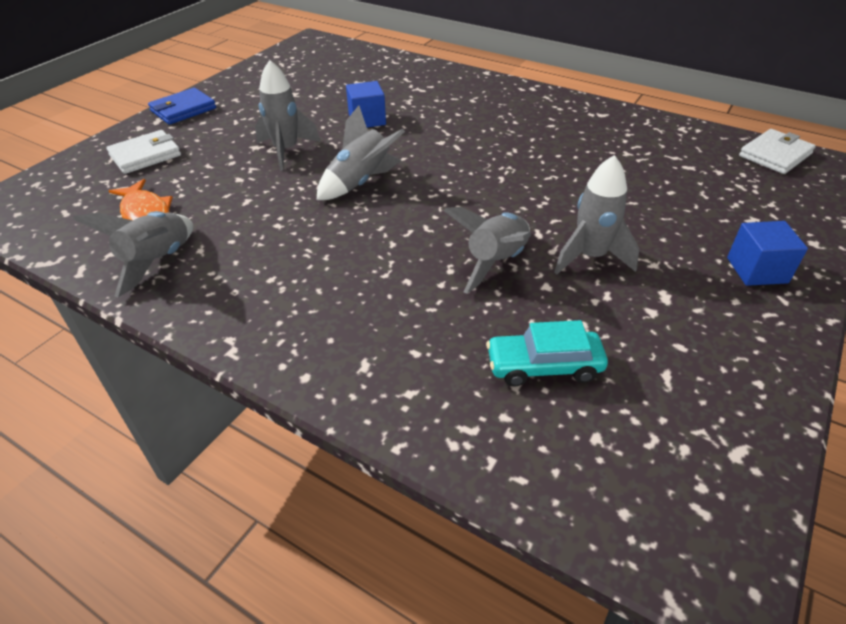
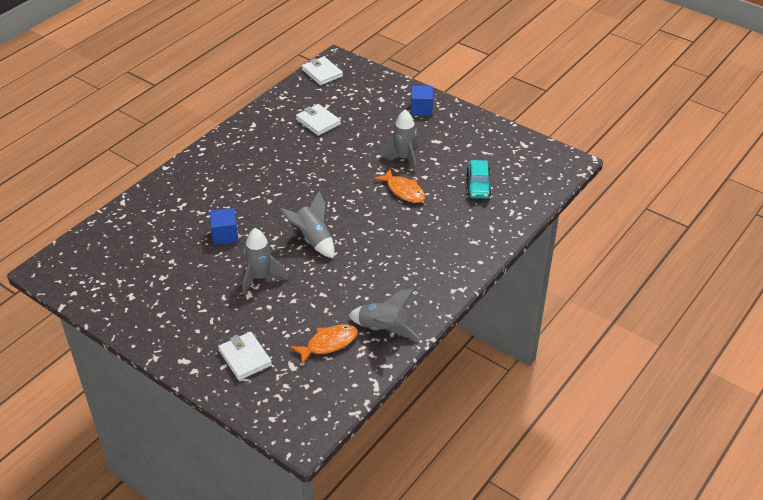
camera: 85 degrees left, 0 degrees up
blue wallet [148,88,216,125] -> none
grey rocket [444,207,531,294] -> orange fish [374,169,425,203]
none -> white wallet [296,104,341,136]

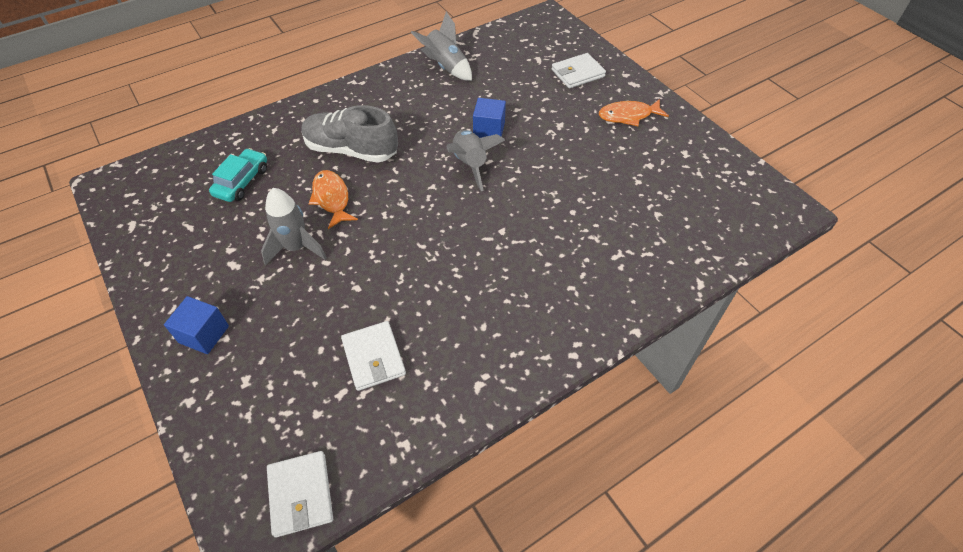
camera: 160 degrees left, 10 degrees up
blue cube [210,208,238,245] -> blue cube moved to [473,98,506,138]
white wallet [218,332,272,380] -> white wallet turned 75 degrees clockwise [552,53,606,88]
grey rocket [242,228,288,295] -> none
orange fish [290,324,358,365] -> orange fish moved to [599,99,669,126]
none -> grey shoe [301,105,398,163]

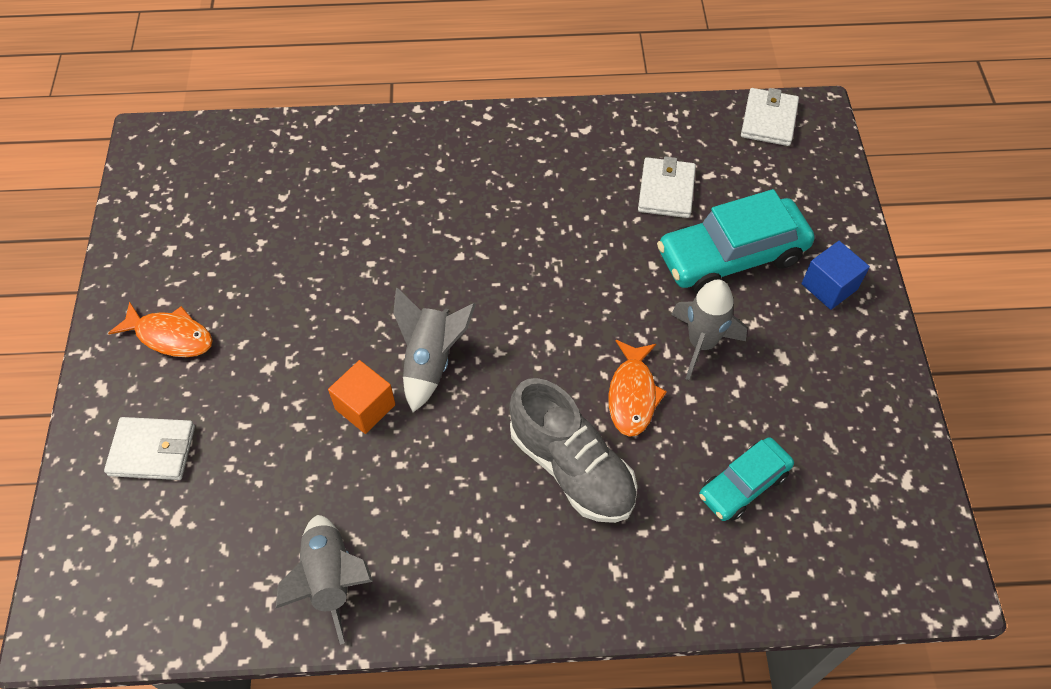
camera: 150 degrees left, 5 degrees up
blue cube [473,98,506,138] -> orange cube [328,360,396,434]
none -> turquoise car [657,189,814,293]

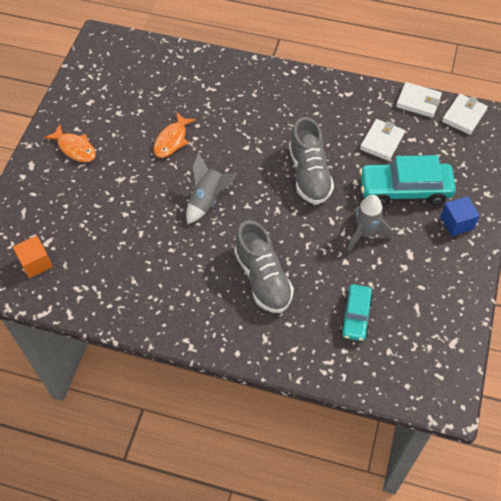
camera: 20 degrees right, 0 degrees up
white wallet [104,417,195,480] -> white wallet moved to [396,82,442,118]
grey rocket [276,515,373,645] -> none
orange cube [328,360,396,434] -> orange cube moved to [13,235,53,278]
orange fish [608,340,667,437] -> orange fish moved to [153,112,196,158]
turquoise car [699,437,794,521] -> turquoise car turned 60 degrees counterclockwise [340,284,373,341]
none -> grey shoe [289,117,334,205]

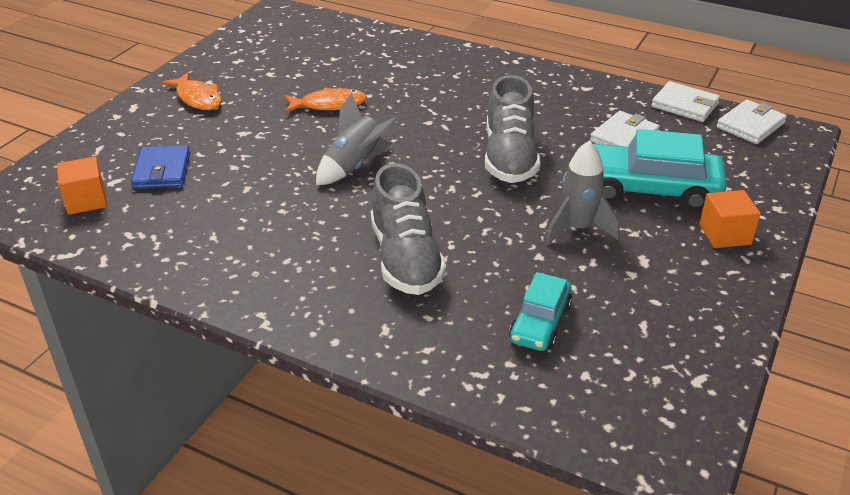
camera: 10 degrees right, 20 degrees down
orange fish [153,112,196,158] -> orange fish turned 135 degrees counterclockwise [284,87,367,113]
blue cube [440,196,480,236] -> orange cube [699,190,761,248]
none -> blue wallet [131,145,191,189]

